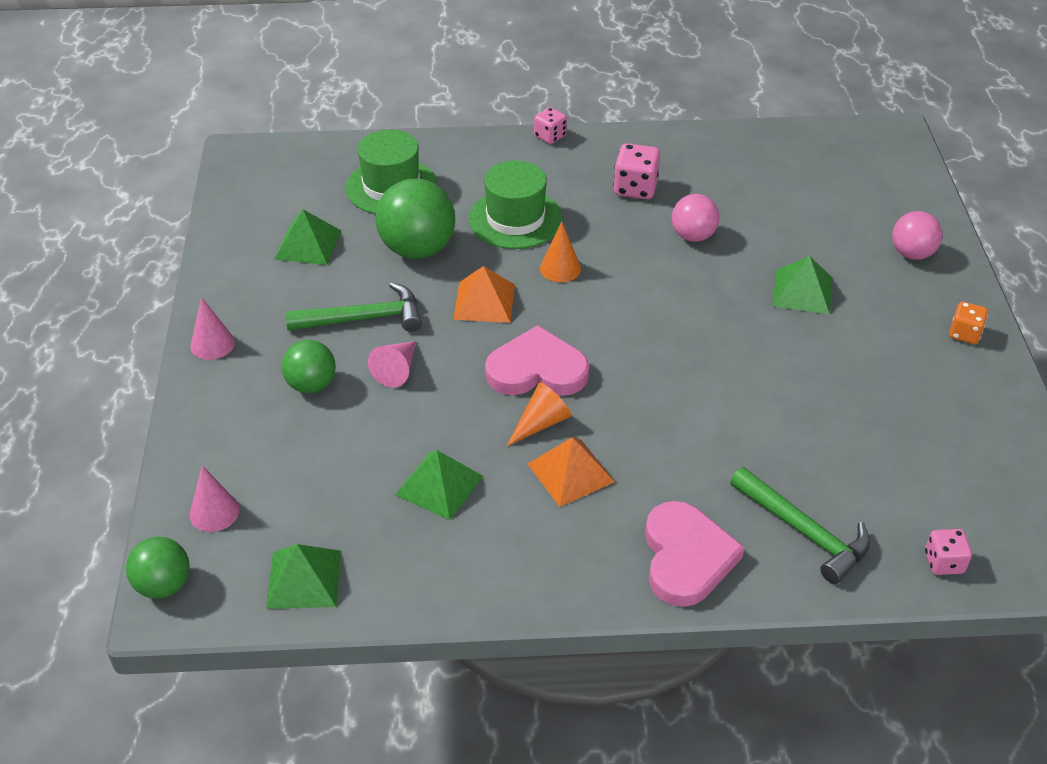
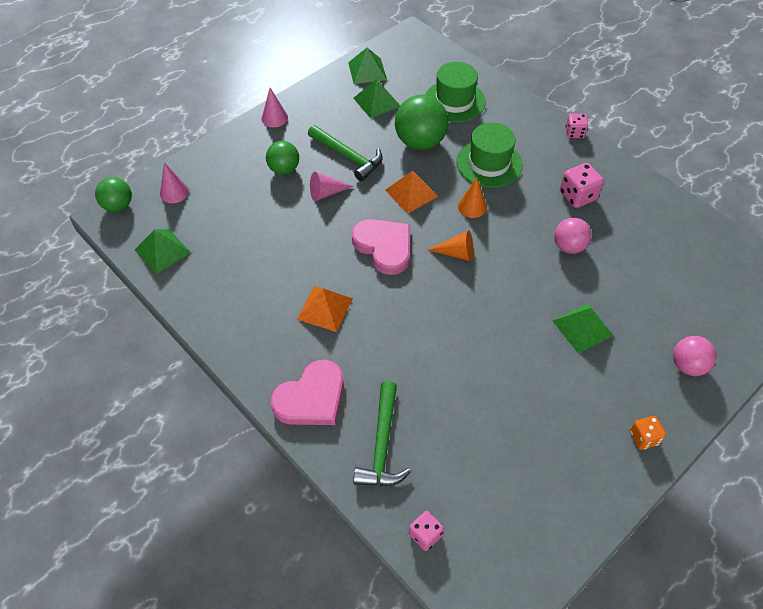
camera: 50 degrees right, 10 degrees up
green pyramid [395,450,483,520] -> green pyramid moved to [348,48,387,84]
orange cone [507,383,572,446] -> orange cone moved to [427,230,474,261]

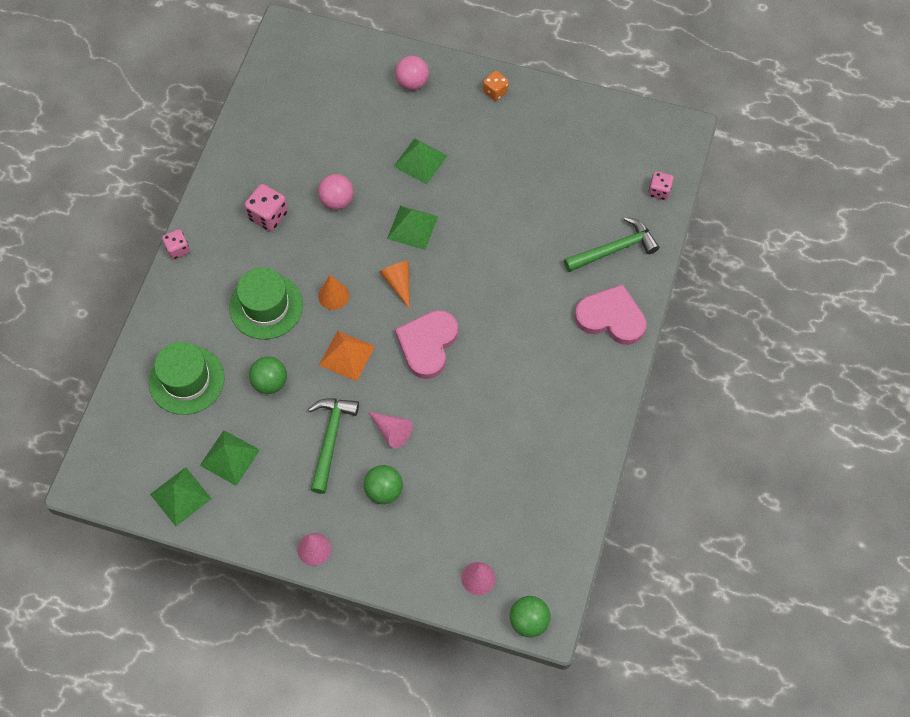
camera: 120 degrees left, 10 degrees up
green pyramid [135,229,191,274] -> green pyramid moved to [387,206,438,250]
orange pyramid [297,287,353,332] -> none
green ball [395,95,449,150] -> green ball [249,356,287,394], size x0.61

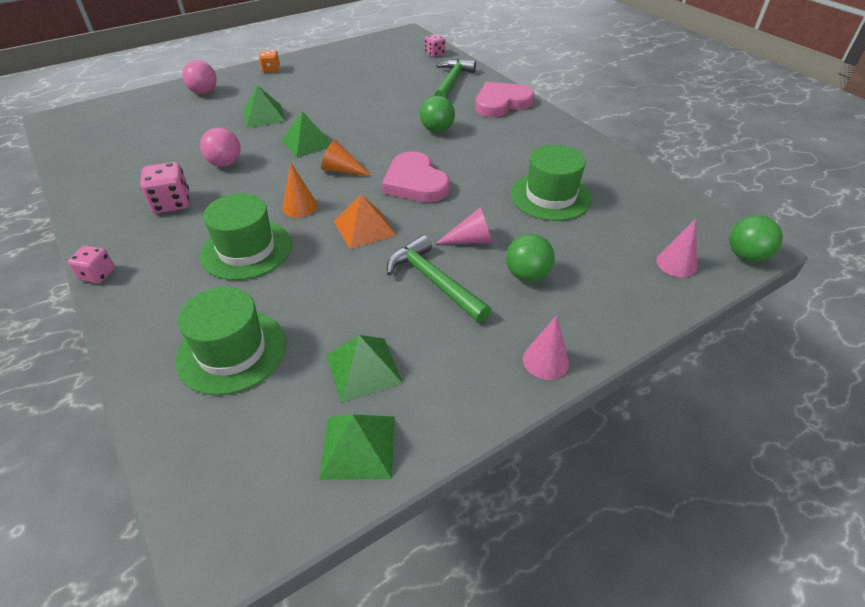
camera: 50 degrees left, 20 degrees down
green ball [249,356,287,394] -> green ball moved to [420,96,455,133]
none -> green hat [511,145,592,221]

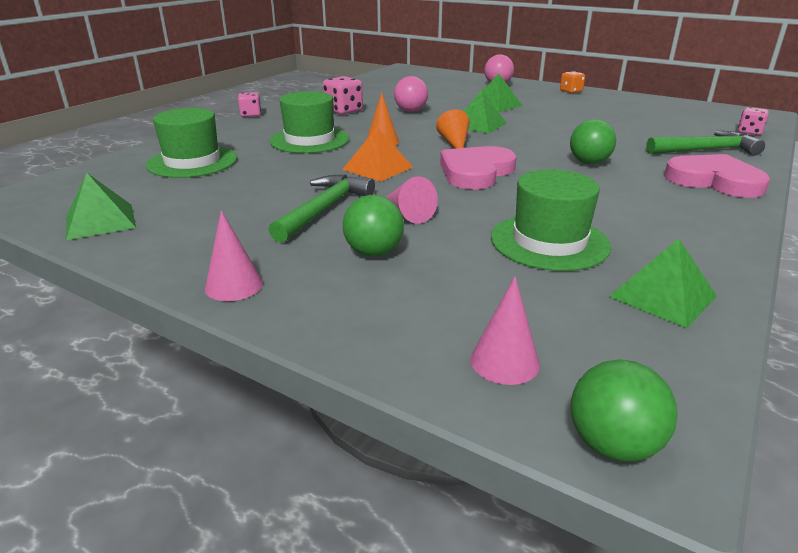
camera: 65 degrees right, 15 degrees down
green pyramid [326,335,403,403] -> green pyramid moved to [609,239,717,329]

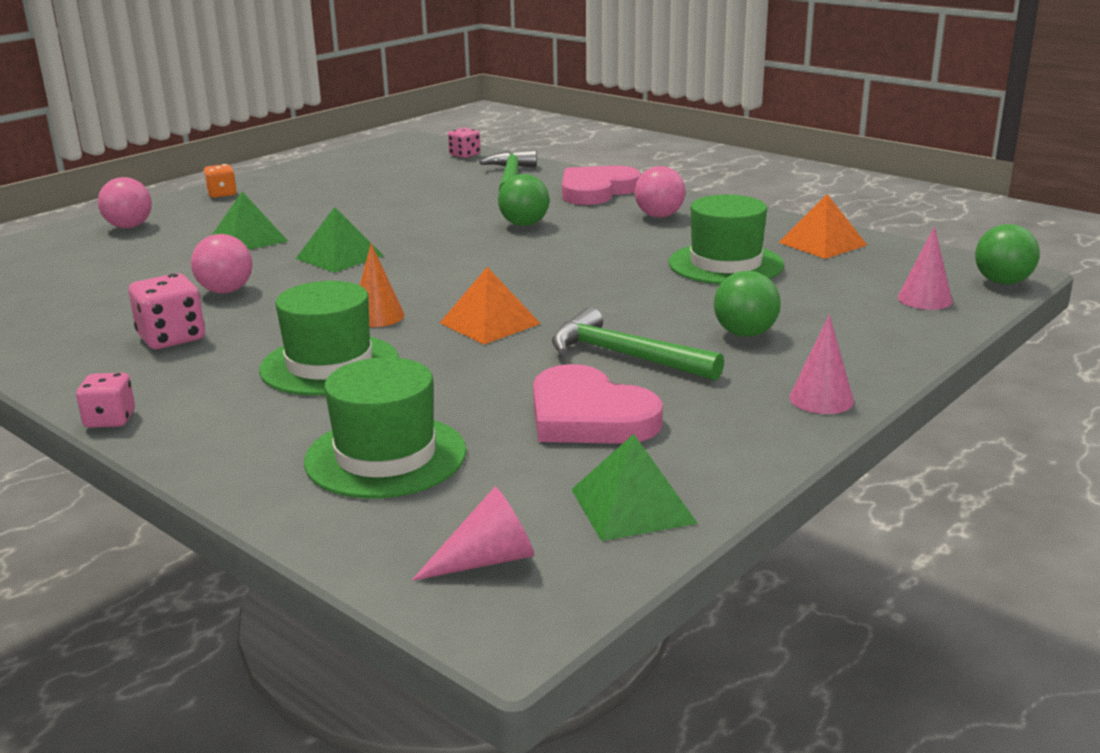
camera: 80 degrees left, 5 degrees down
pink cone [386,176,438,224] -> pink cone moved to [412,487,534,581]
orange cone [436,109,470,149] -> none
pink heart [440,146,516,189] -> pink heart moved to [533,364,663,444]
green pyramid [609,239,717,329] -> orange pyramid [778,194,867,259]
none -> pink ball [635,166,686,218]

